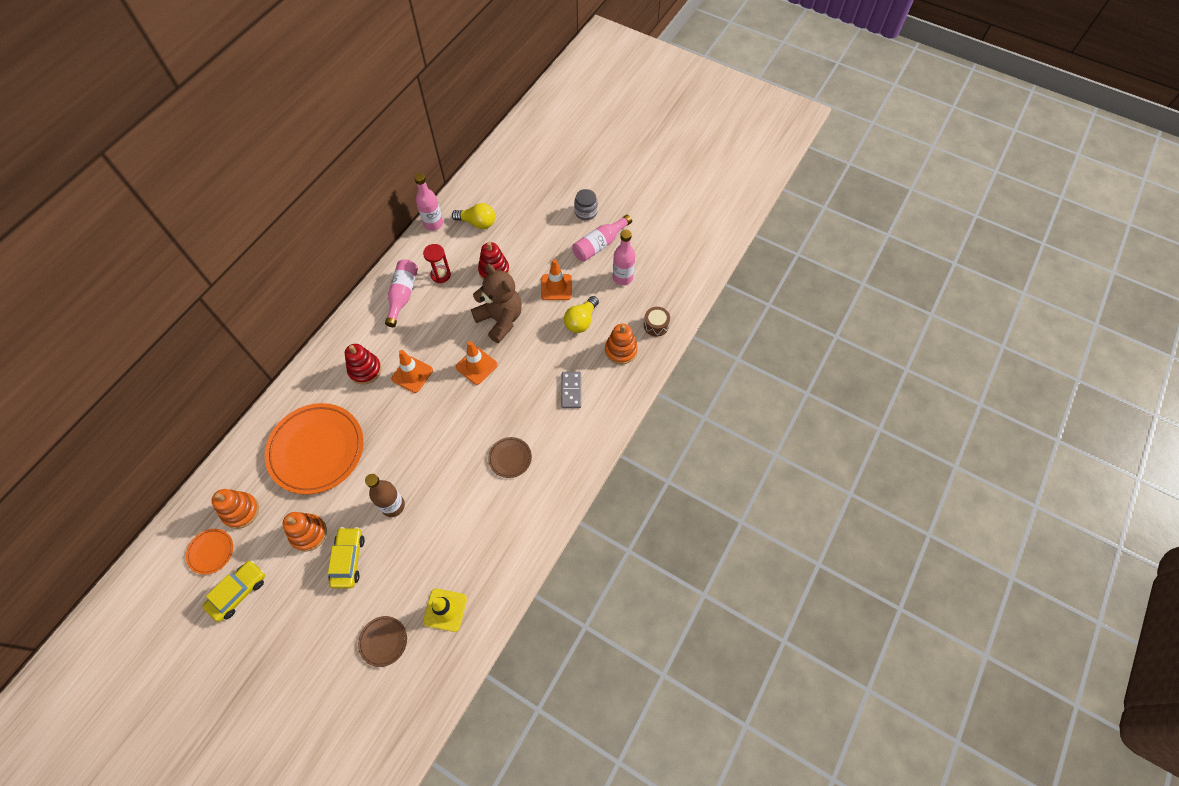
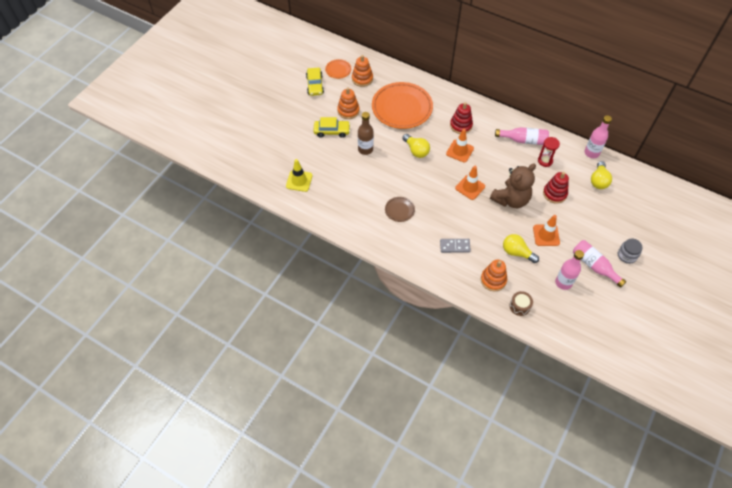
camera: 90 degrees right, 5 degrees down
yellow car [203,560,265,622] -> yellow car turned 45 degrees clockwise [306,68,324,96]
brown plate [358,616,407,667] -> none
none -> yellow light bulb [402,134,430,158]

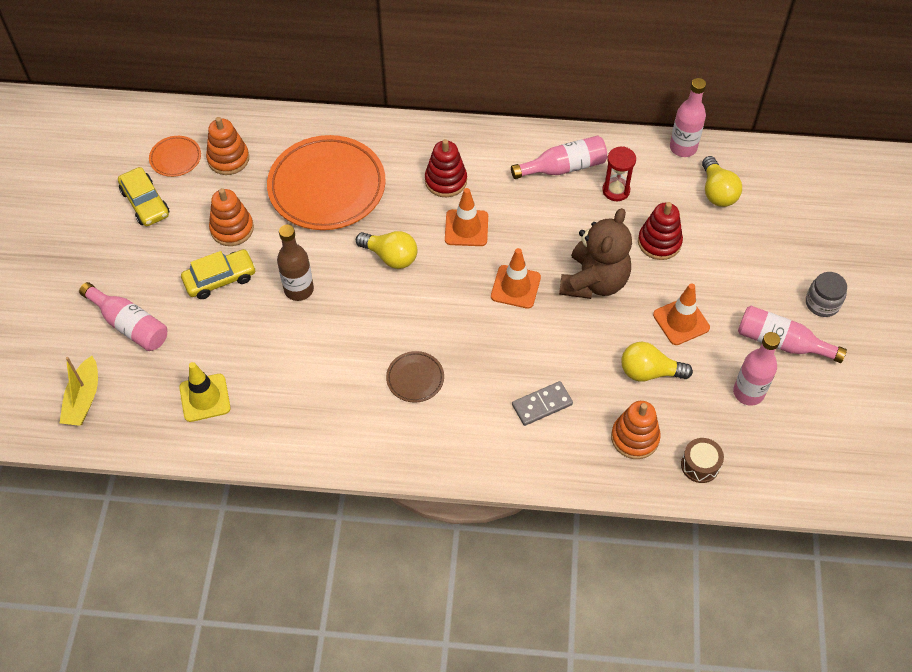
camera: 25 degrees left, 0 degrees up
none -> yellow boat [60,356,98,426]
none -> pink bottle [79,282,167,351]

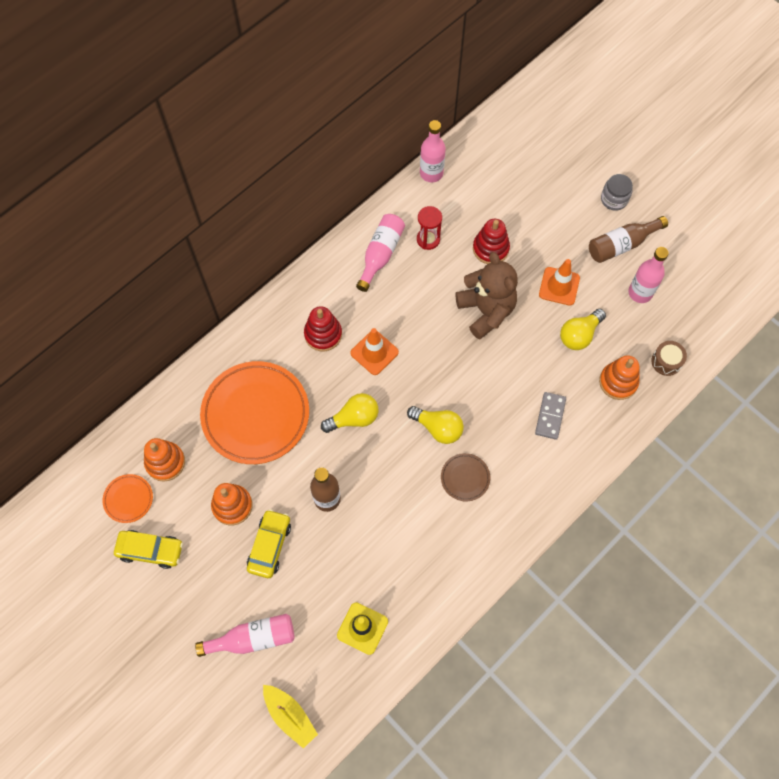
camera: 50 degrees left, 10 degrees up
orange traffic cone [491,248,541,309] -> none
yellow light bulb [702,156,742,207] -> yellow light bulb moved to [407,406,464,444]
pink bottle [738,306,847,363] -> brown bottle [589,216,668,263]

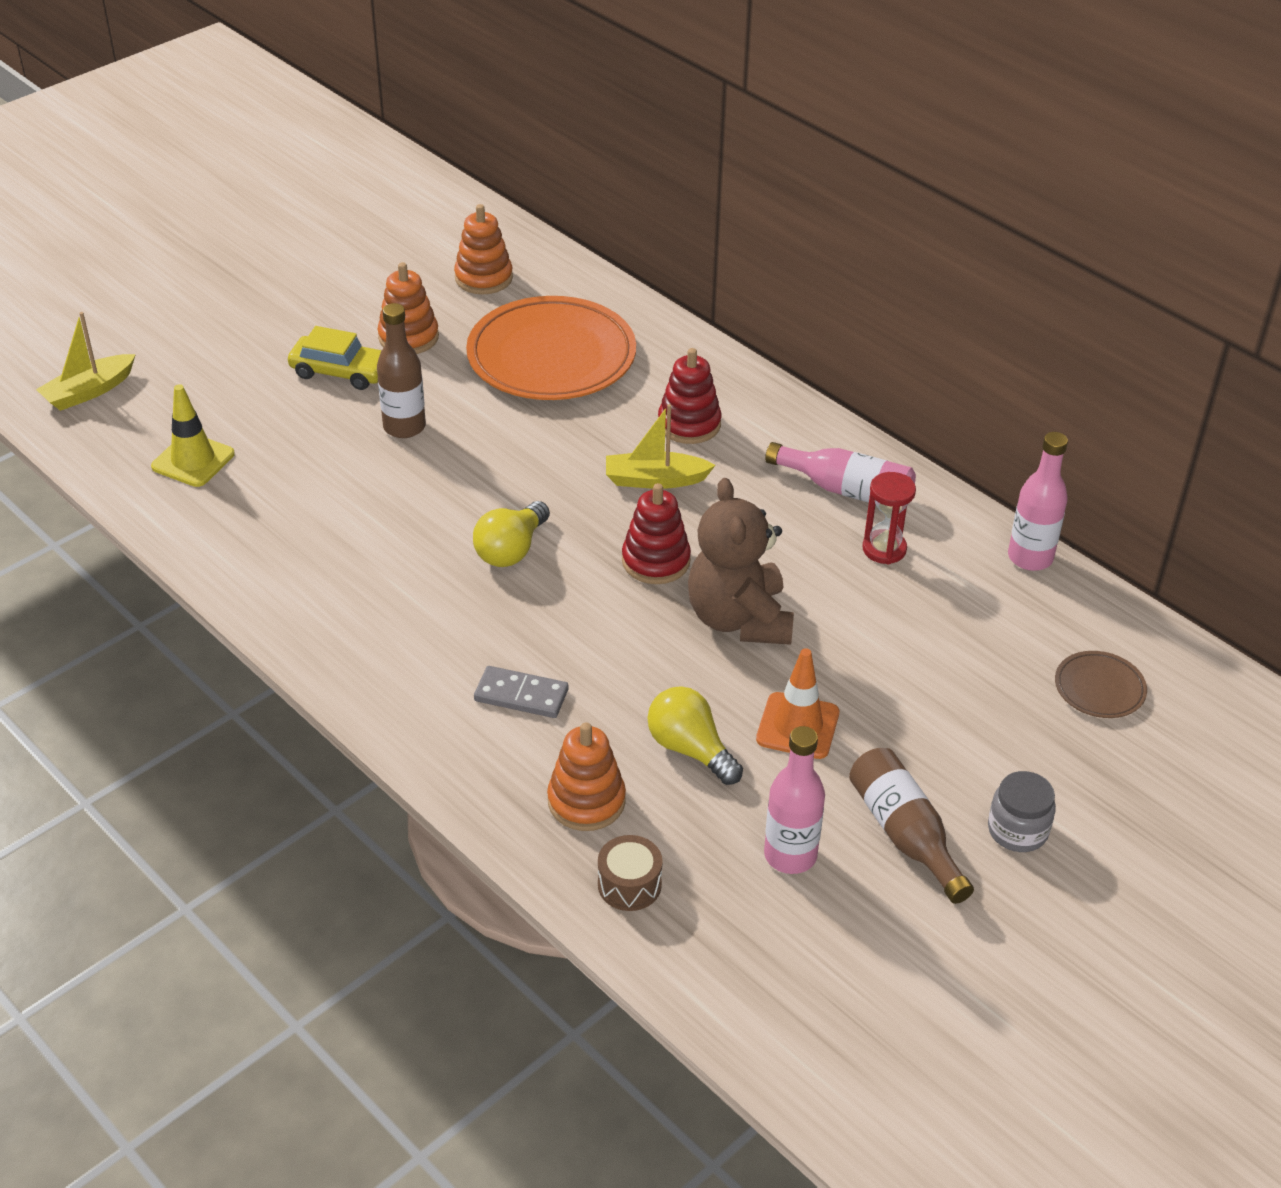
camera: 90 degrees right, 25 degrees down
orange plate [103,474,153,523] -> none
yellow car [114,530,183,569] -> none
pink bottle [195,614,295,657] -> none
yellow light bulb [321,393,378,433] -> none
orange traffic cone [350,328,399,375] -> yellow boat [606,404,715,489]
brown plate [441,453,490,501] -> brown plate moved to [1055,651,1147,718]
brown teddy bear [456,252,518,340] -> brown teddy bear turned 105 degrees clockwise [688,478,794,645]
red stacking toy [473,219,510,264] -> red stacking toy moved to [622,483,691,584]

